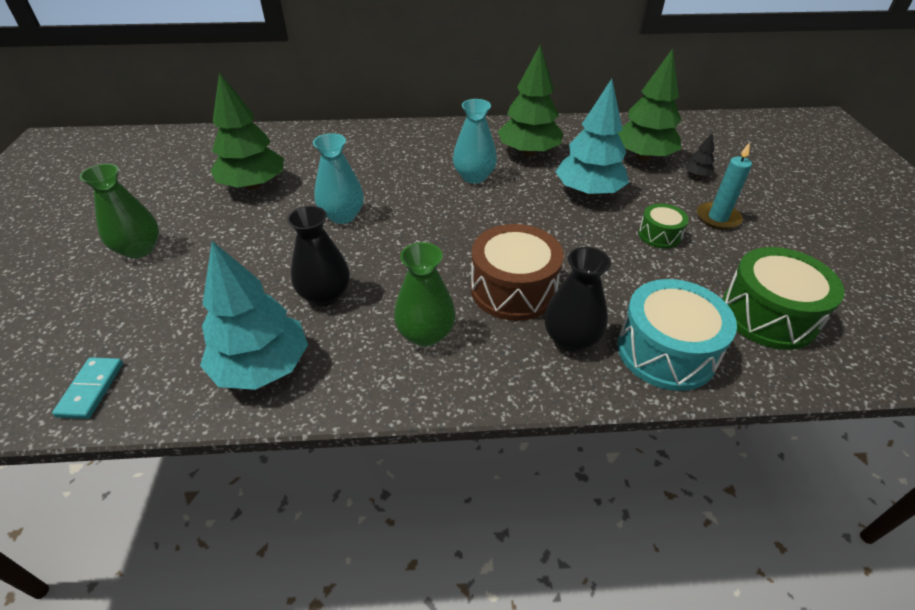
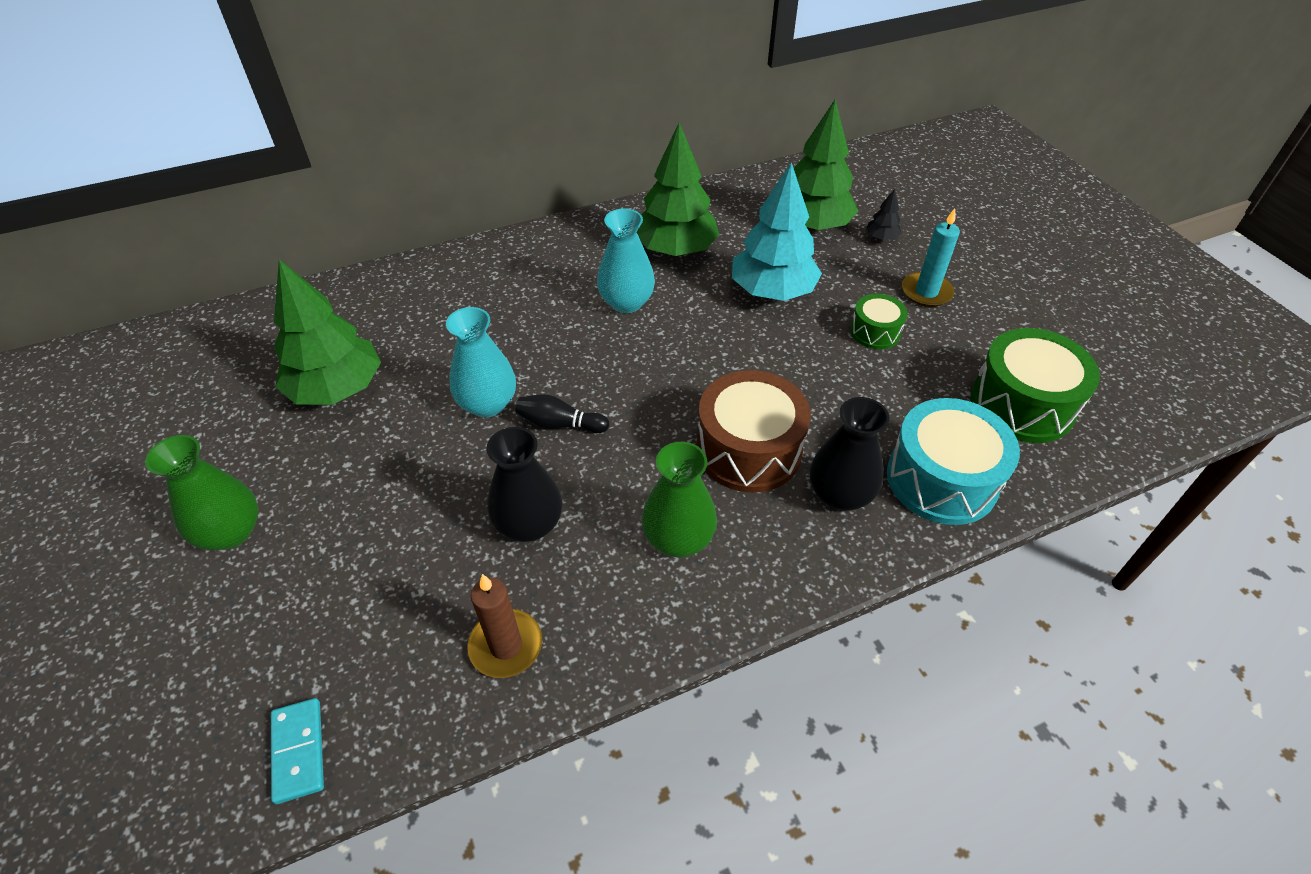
camera: 20 degrees left, 5 degrees up
turquoise tree [200,241,308,390] -> brown candle [467,574,542,678]
none -> black bowling pin [515,394,609,433]

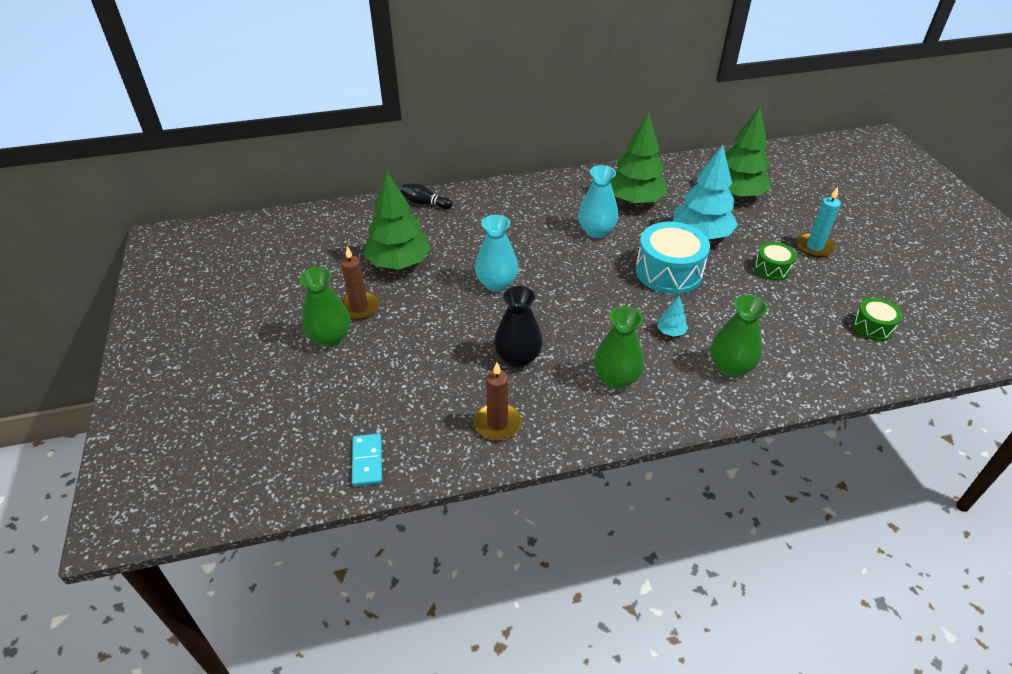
camera: 10 degrees right, 5 degrees down
black bowling pin [515,394,609,433] -> black bowling pin moved to [400,184,452,209]
brown drum [697,370,811,493] -> turquoise tree [657,296,688,337]
black vase [810,397,889,511] -> green vase [711,295,768,377]
black tree [866,189,902,241] -> none
turquoise drum [887,398,1020,525] -> turquoise drum moved to [636,222,710,294]
green drum [971,328,1100,443] -> green drum [853,298,902,341], size x0.54
none -> brown candle [341,246,379,320]

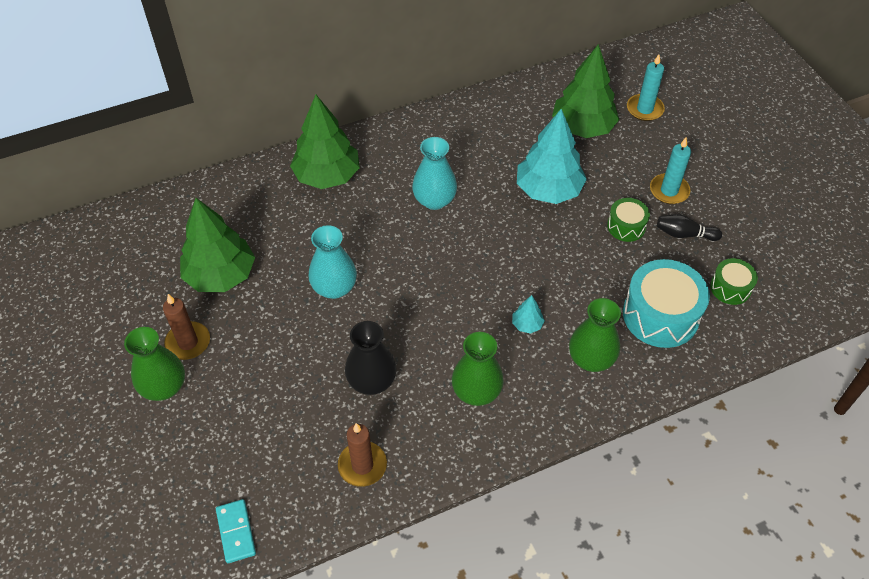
camera: 10 degrees left, 10 degrees up
black bowling pin [400,184,452,209] -> black bowling pin moved to [657,214,722,241]
green tree [610,112,668,205] -> green tree moved to [290,95,360,189]
turquoise drum [636,222,710,294] -> turquoise drum moved to [623,259,710,348]
none -> turquoise candle [627,54,665,121]

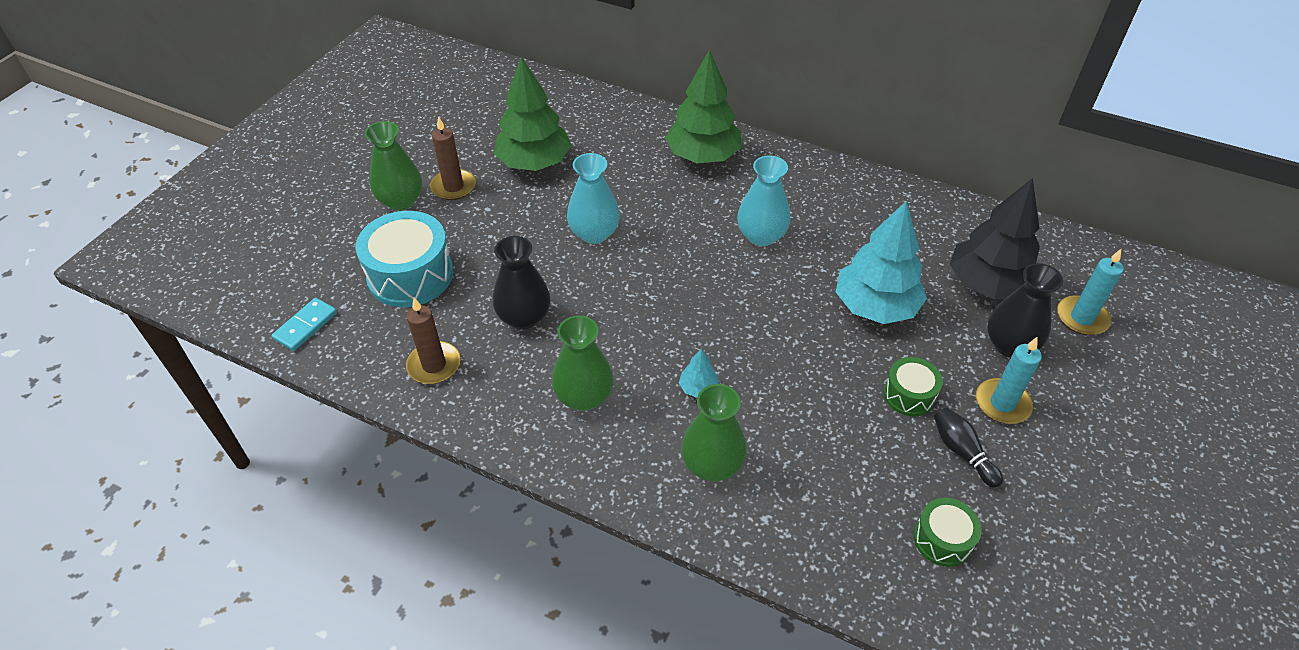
camera: 50 degrees right, 5 degrees down
green tree [552,44,619,138] -> black tree [950,178,1040,299]
turquoise drum [623,259,710,348] -> turquoise drum moved to [356,211,453,307]
none -> black vase [987,263,1063,357]

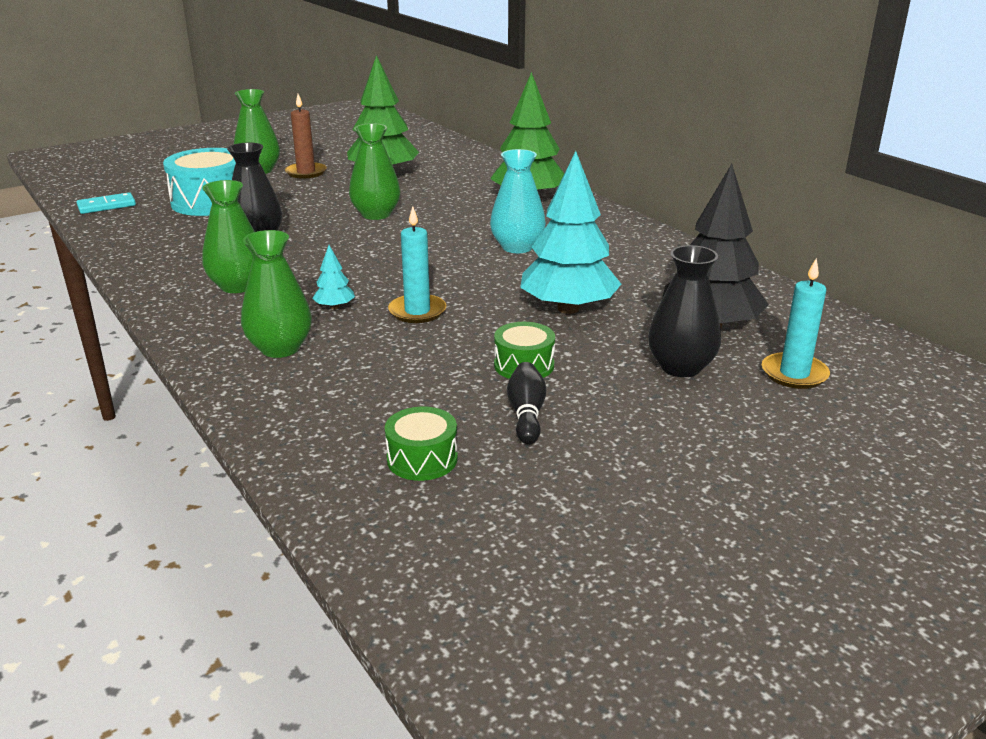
camera: 30 degrees right, 20 degrees down
brown candle [406,298,461,384] -> none
turquoise vase [567,153,620,244] -> green vase [349,123,400,220]
turquoise candle [976,336,1042,424] -> turquoise candle moved to [388,206,446,323]

